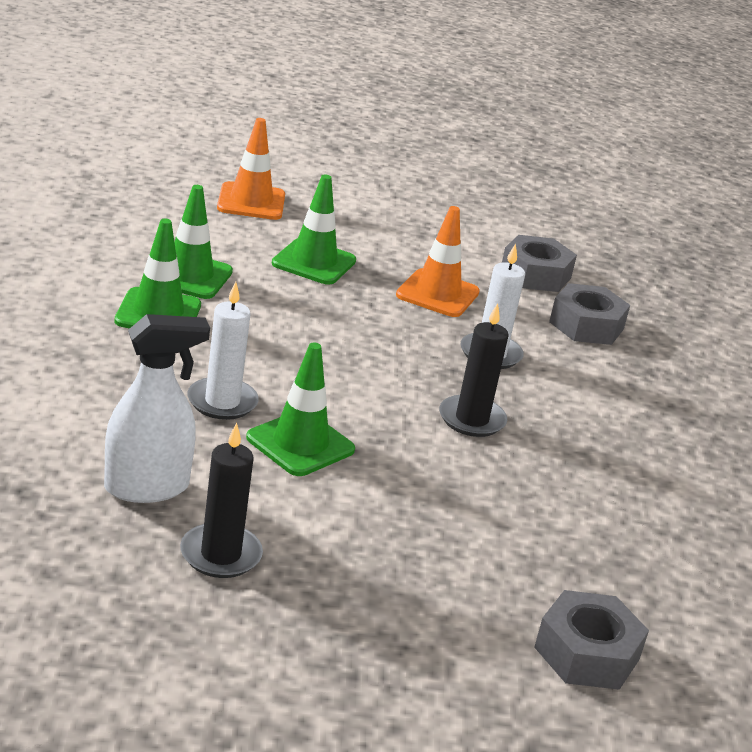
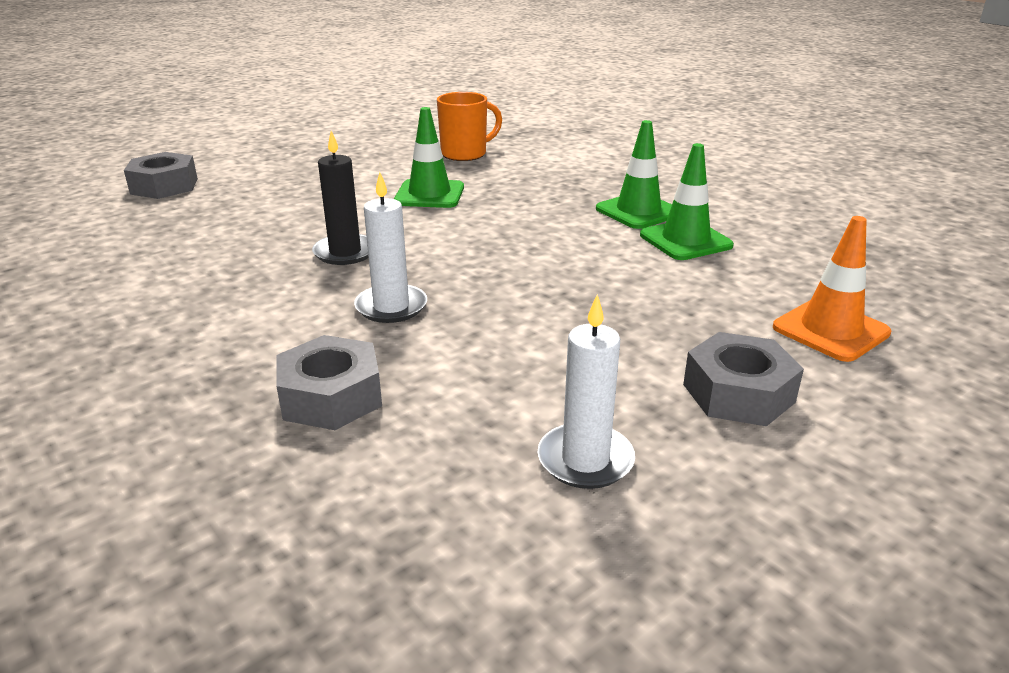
camera: 145 degrees right, 0 degrees up
white spray bottle [104,314,210,503] -> orange mug [437,92,502,161]
black candle [180,423,263,578] -> none
white candle [187,282,259,420] -> white candle moved to [538,294,635,489]
green traffic cone [272,175,356,285] -> none
orange traffic cone [396,206,480,317] -> none
grey nut [502,235,577,292] -> grey nut moved to [683,332,804,426]

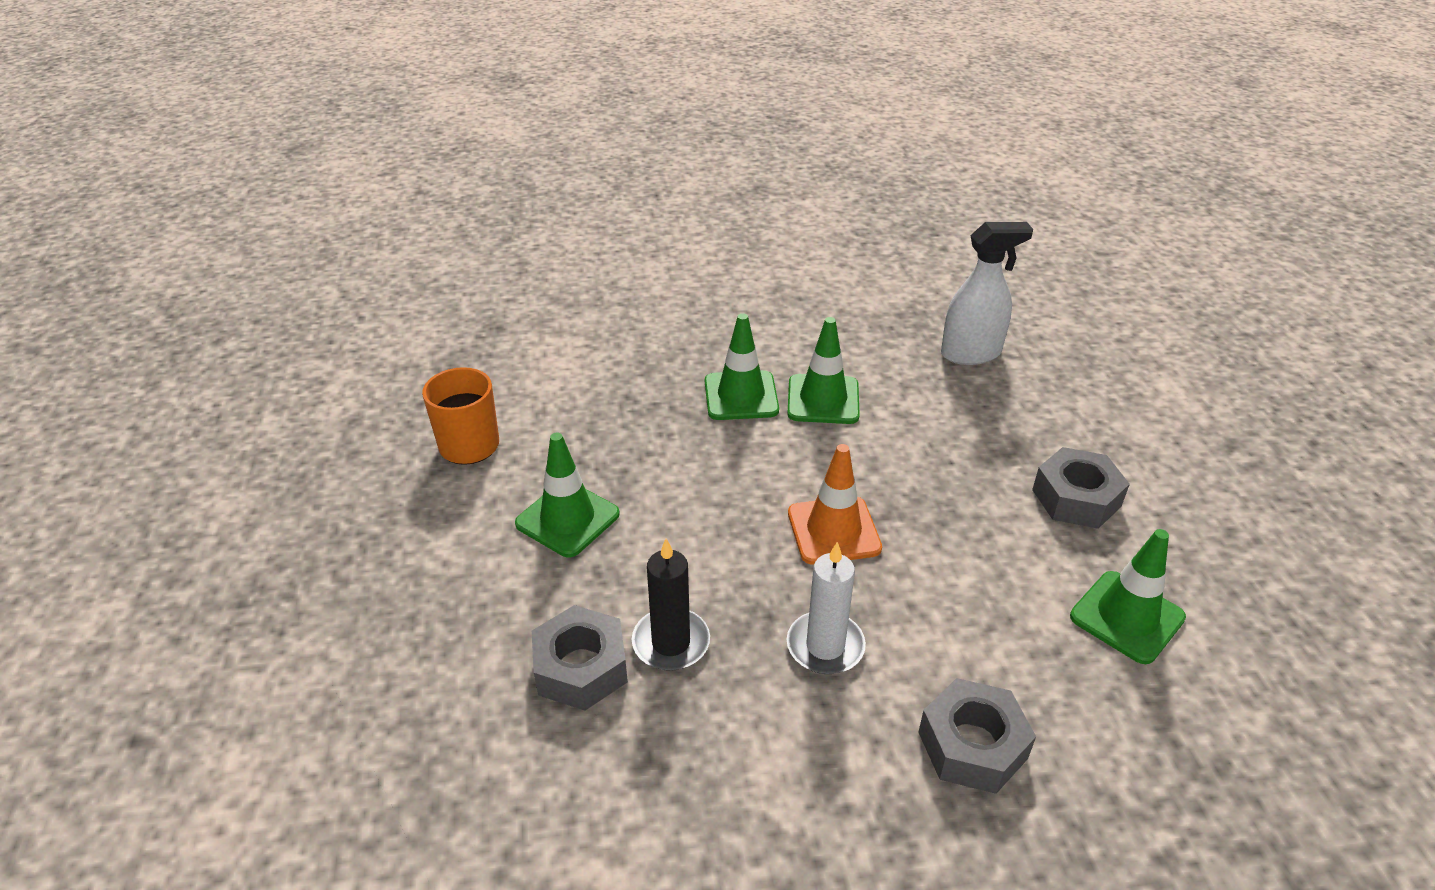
camera: 60 degrees left, 10 degrees up
grey nut [124,152,198,199] -> grey nut moved to [532,605,628,711]
white candle [538,294,635,489] -> green traffic cone [1070,529,1186,664]
orange traffic cone [773,216,891,362] -> orange traffic cone moved to [788,444,882,565]
none -> white spray bottle [941,222,1033,365]

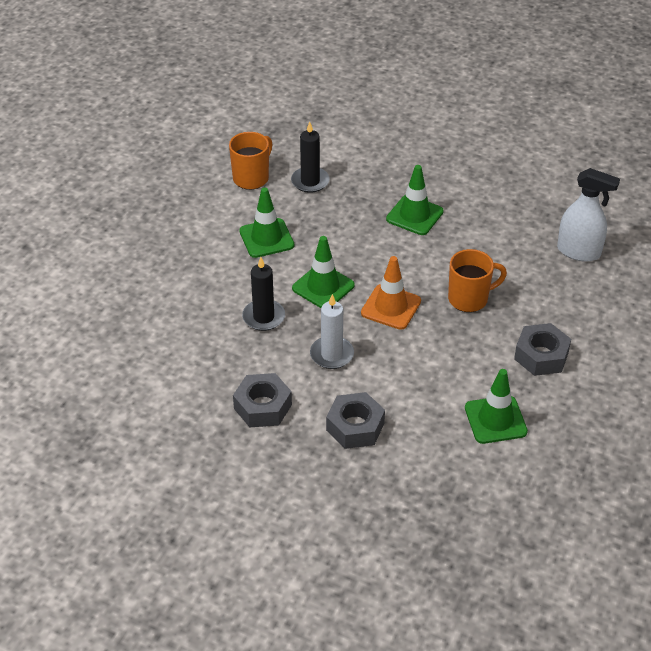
camera: 35 degrees right, 5 degrees up
grey nut [532,605,628,711] -> grey nut moved to [233,373,292,427]
green traffic cone [787,317,860,424] -> green traffic cone moved to [292,236,355,308]
none -> black candle [291,122,330,193]
none -> orange mug [448,249,507,312]

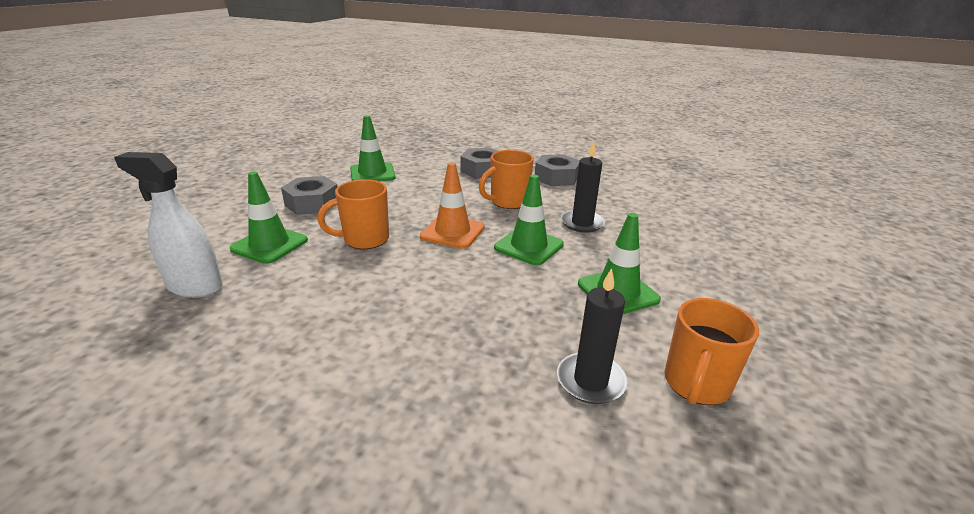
camera: 175 degrees right, 15 degrees down
white candle [310,294,354,369] -> orange mug [479,150,534,209]
green traffic cone [386,165,444,235] -> green traffic cone moved to [230,171,308,264]

